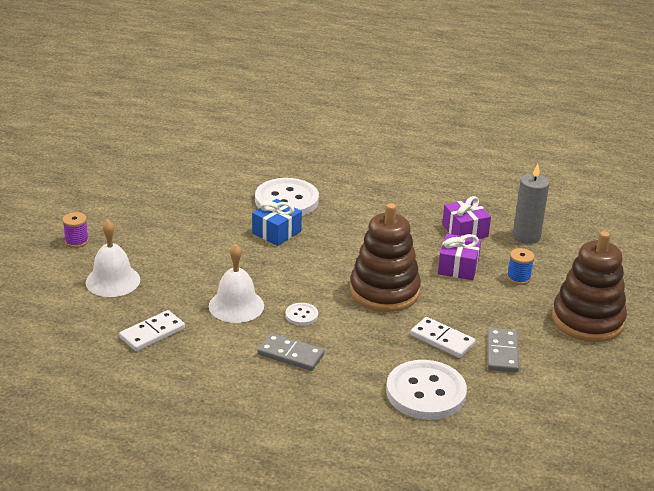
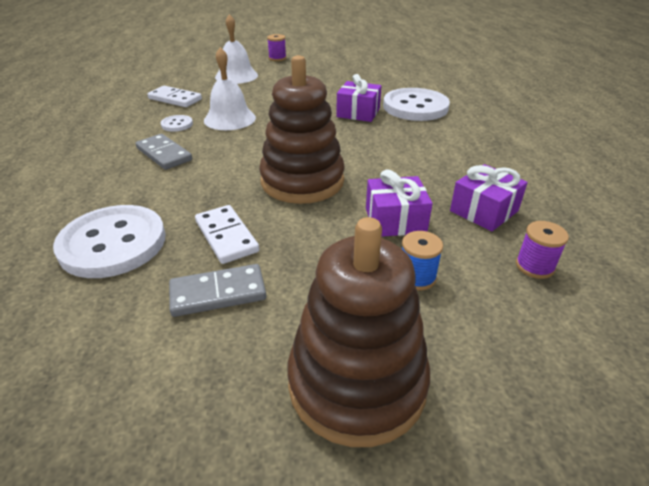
camera: 70 degrees right, 5 degrees up
blue gift [252,199,302,246] -> purple gift [336,74,381,122]
grey domino [257,333,324,371] -> grey domino turned 45 degrees counterclockwise [135,134,192,170]
white button [285,303,318,326] -> white button moved to [161,115,193,132]
white domino [410,317,476,358] -> white domino turned 45 degrees counterclockwise [195,205,259,264]
grey candle [513,164,549,244] -> purple spool [516,221,569,279]

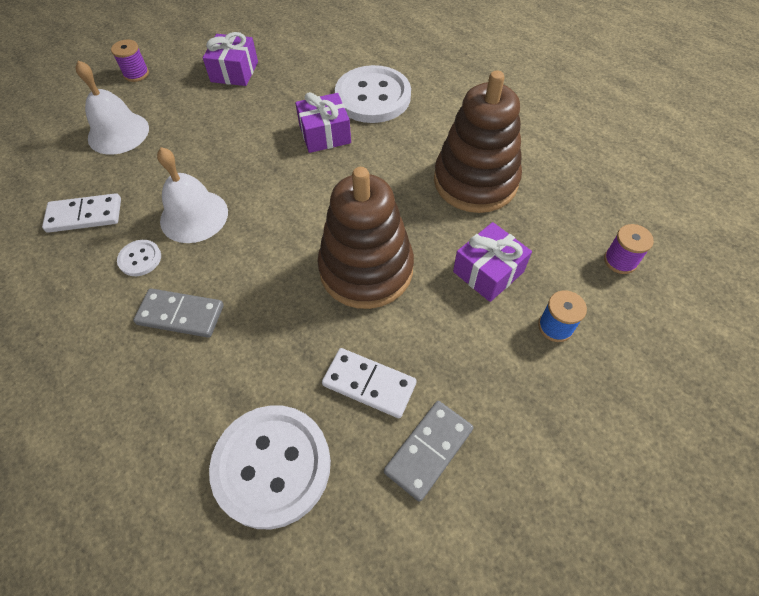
camera: 35 degrees left, 20 degrees up
brown stacking toy [287,217,430,447] -> brown stacking toy moved to [434,70,522,213]
purple gift [450,164,528,232] -> purple gift moved to [203,32,258,86]

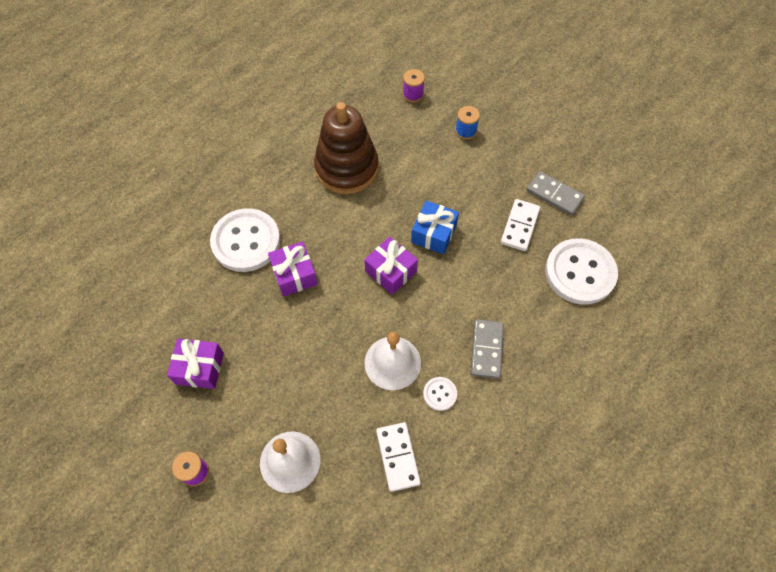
camera: 95 degrees left, 5 degrees up
brown stacking toy [317,167,414,309] -> blue gift [411,201,459,254]
purple gift [453,222,532,302] -> purple gift moved to [365,237,418,295]

